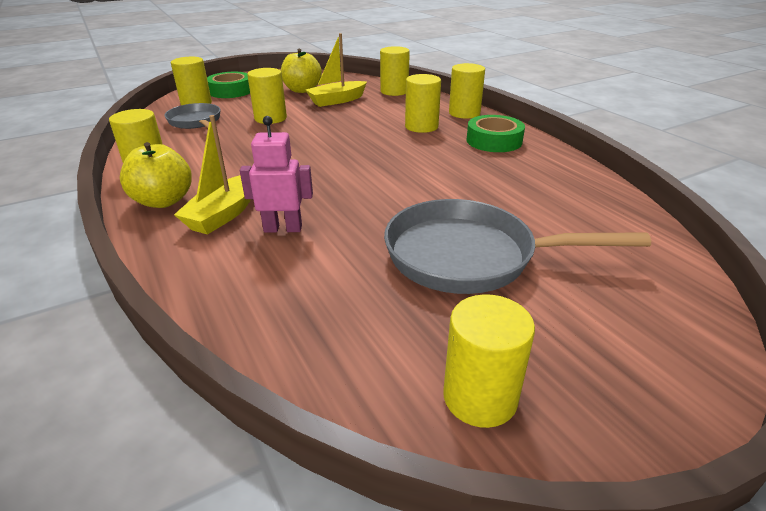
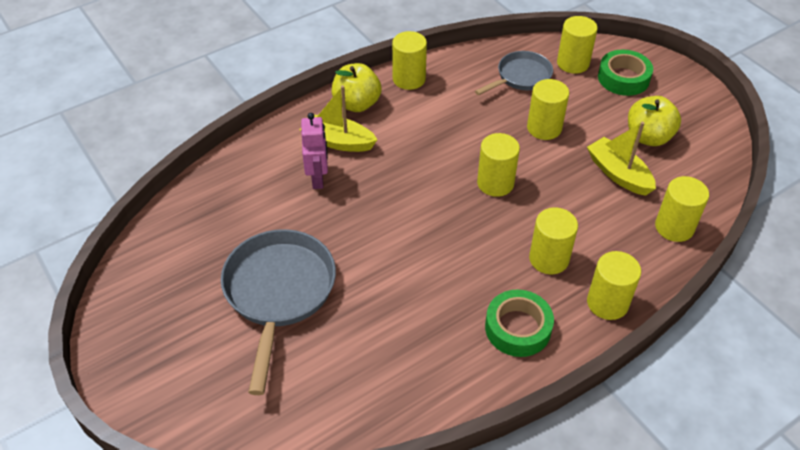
camera: 85 degrees right, 15 degrees up
yellow cylinder [443,294,535,428] -> yellow cylinder moved to [477,133,520,197]

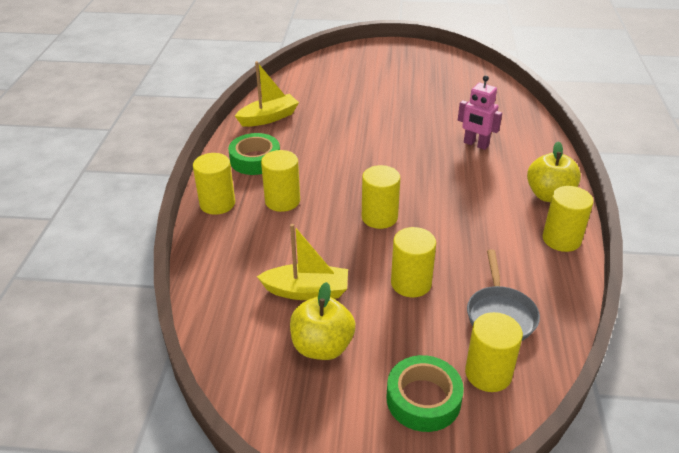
camera: 130 degrees right, 10 degrees down
grey pan [221,229,336,395] -> none
yellow boat [300,85,377,152] -> yellow boat moved to [235,61,299,127]
yellow cylinder [655,176,709,242] -> none

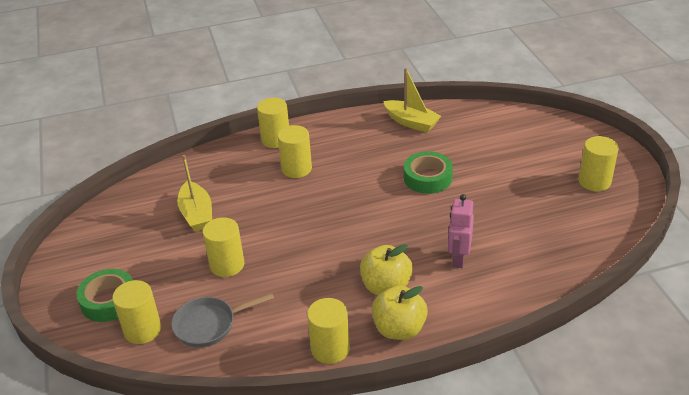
camera: 70 degrees right, 0 degrees up
green tape [228,133,280,175] -> green tape moved to [404,151,453,194]
yellow apple [290,282,355,360] -> yellow apple moved to [360,244,413,295]
yellow cylinder [362,165,400,229] -> yellow cylinder moved to [579,136,619,191]

